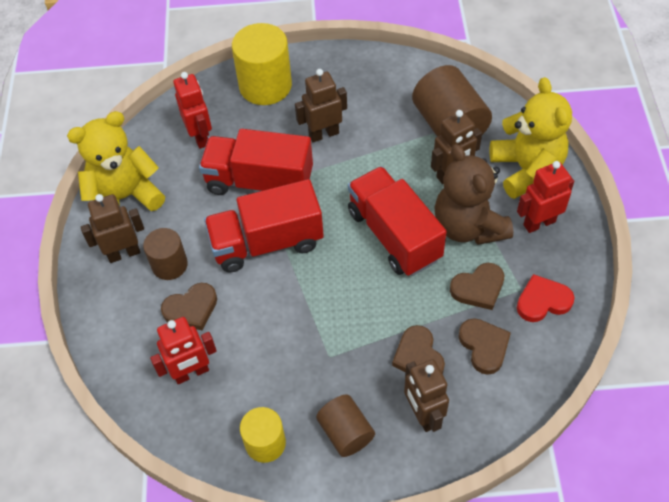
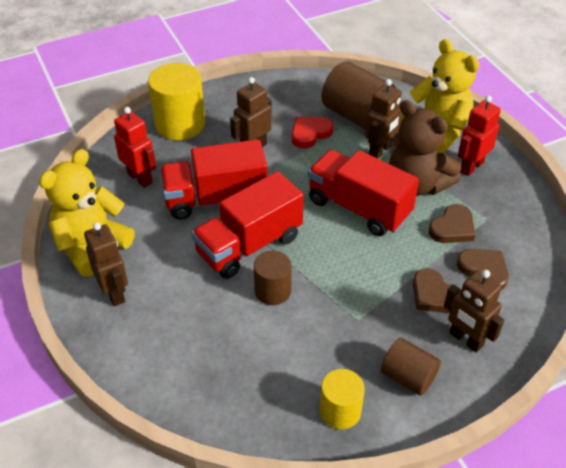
camera: 25 degrees left, 10 degrees down
brown robot [81,194,144,263] -> brown robot turned 105 degrees clockwise [84,222,128,306]
brown cylinder [143,228,188,280] -> brown cylinder moved to [254,251,292,305]
red robot [150,317,217,384] -> none
brown heart [161,283,217,330] -> none
red heart [517,274,575,322] -> red heart moved to [292,116,333,148]

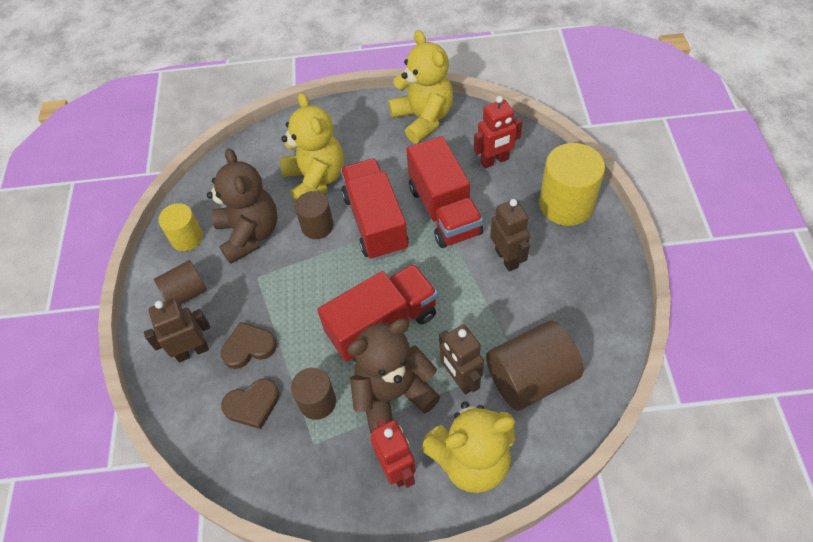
camera: 115 degrees right, 10 degrees up
brown robot [84,222,128,306] -> none
red truck [160,139,268,220] -> red truck turned 150 degrees clockwise [406,136,483,248]
red heart [292,116,333,148] -> none
brown heart [429,204,475,243] -> brown cylinder [291,368,336,420]
none -> brown teddy bear [207,148,278,264]
none -> yellow teddy bear [280,93,344,202]

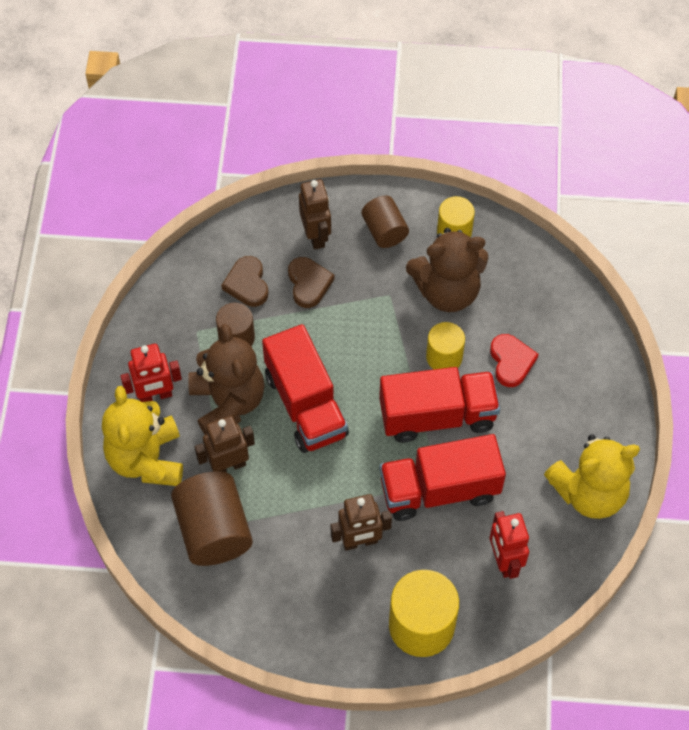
camera: 95 degrees right, 5 degrees up
yellow teddy bear [280,93,344,202] -> red heart [490,334,539,387]
brown cylinder [295,191,333,239] -> yellow cylinder [426,322,465,369]

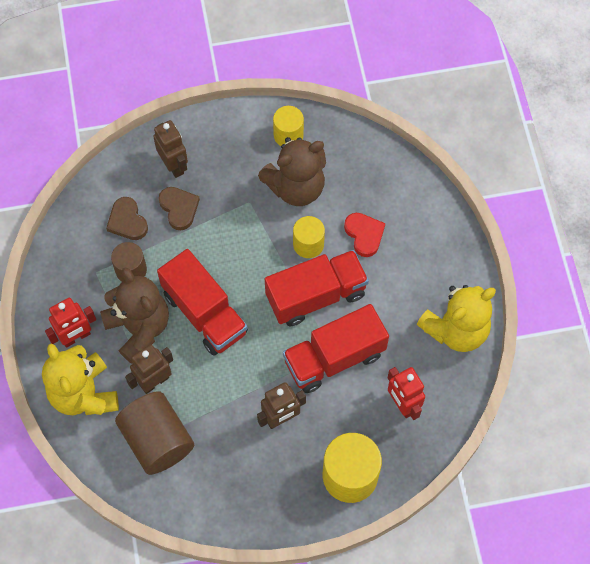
camera: 15 degrees left, 5 degrees up
brown cylinder [361,196,409,248] -> none

